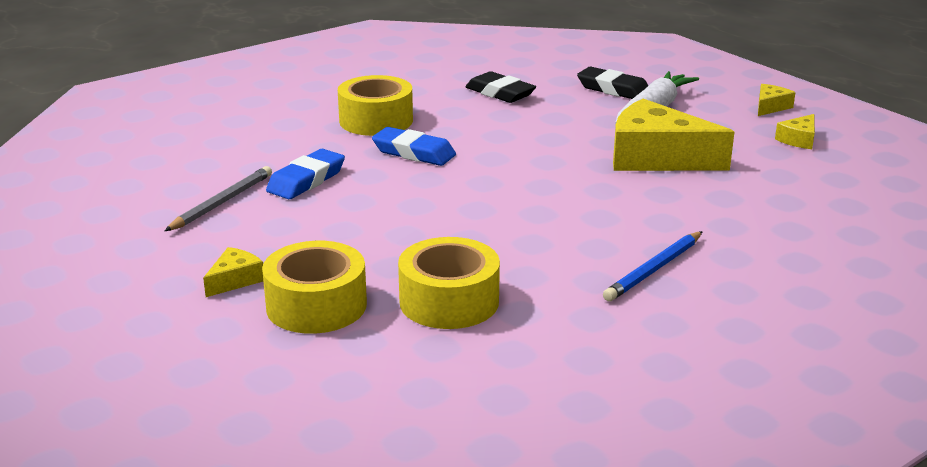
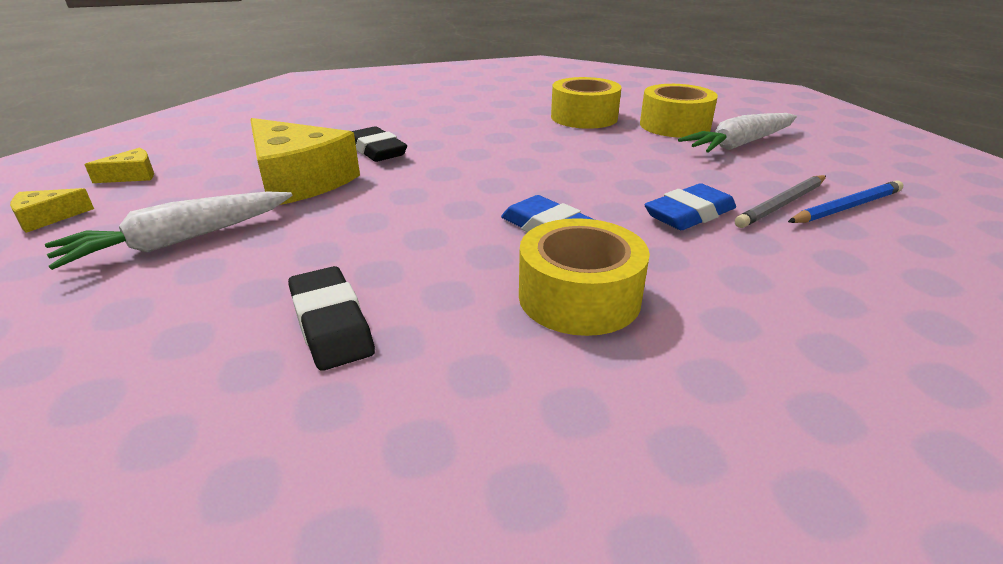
camera: 160 degrees left, 5 degrees up
yellow cheese [203,247,263,297] -> white carrot [678,113,797,153]
black eraser [577,67,648,99] -> black eraser moved to [351,126,407,162]
blue pencil [603,231,703,301] -> blue pencil moved to [788,180,903,223]

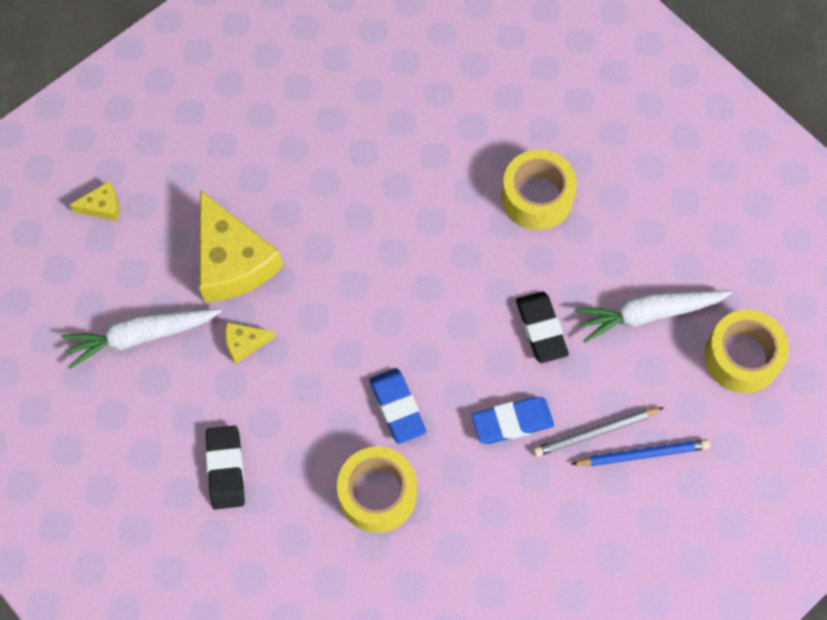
camera: 20 degrees right, 35 degrees up
yellow cheese [10,188,94,233] -> yellow cheese moved to [225,322,275,364]
black eraser [351,126,407,162] -> black eraser moved to [516,292,569,363]
yellow tape [640,84,718,138] -> yellow tape moved to [704,310,789,393]

